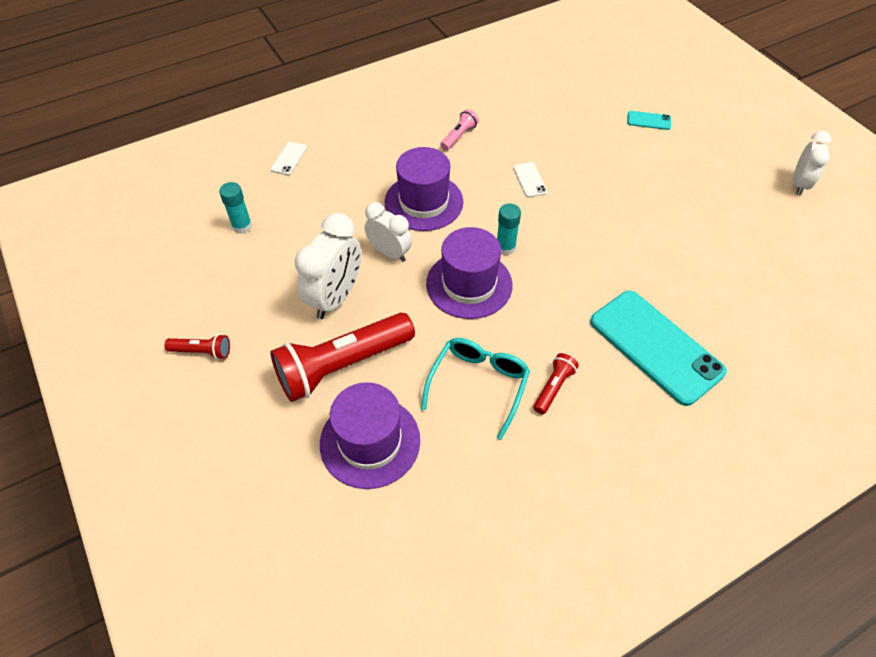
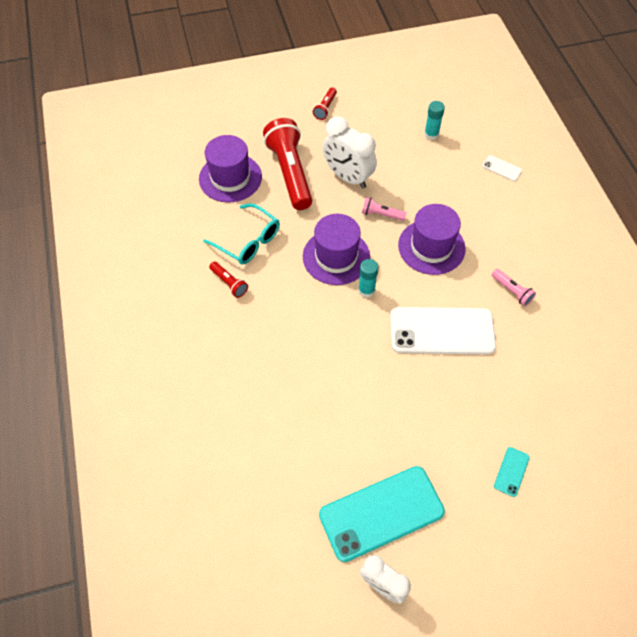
camera: 105 degrees right, 5 degrees up
white clock [365,202,412,262] -> pink flashlight [362,197,407,221]
white phone [513,162,547,197] -> white phone [390,307,496,355], size x2.40
turquoise phone [590,291,727,406] -> turquoise phone moved to [319,466,445,562]

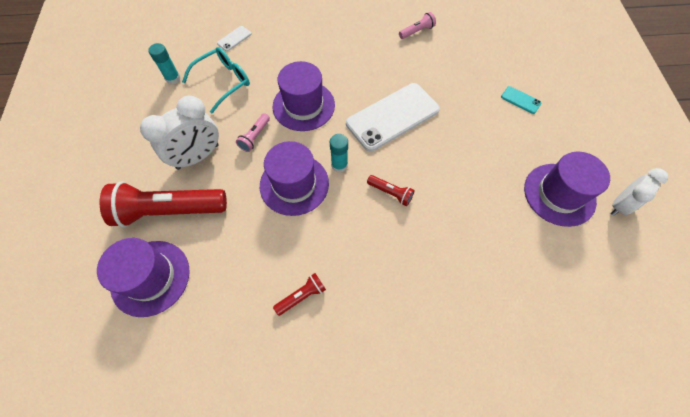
camera: 80 degrees left, 5 degrees up
turquoise glasses [203,203,280,265] -> turquoise glasses moved to [182,47,250,113]
red flashlight [313,87,337,120] -> red flashlight moved to [367,175,415,206]
turquoise phone [319,466,445,562] -> purple hat [524,152,610,227]
white phone [390,307,496,355] -> white phone turned 45 degrees clockwise [346,83,440,151]
pink flashlight [492,269,536,306] -> pink flashlight moved to [399,12,436,39]

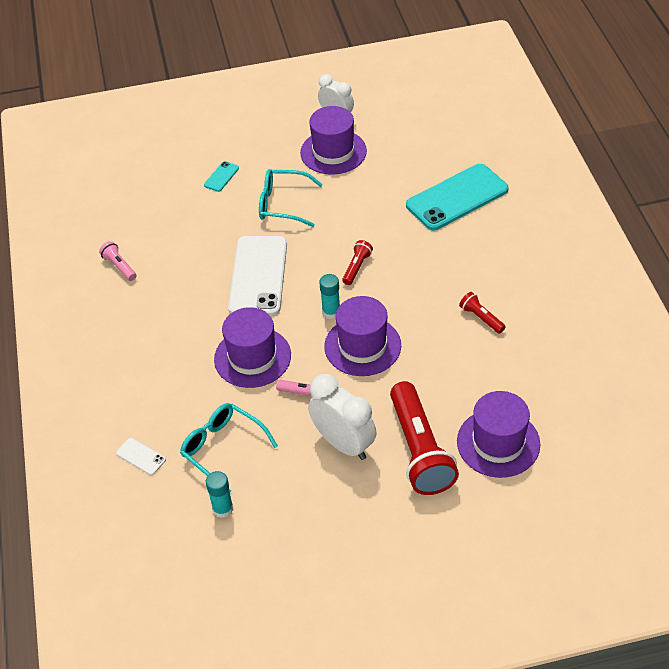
camera: 95 degrees left, 15 degrees down
white phone [346,83,440,151] -> white phone turned 45 degrees clockwise [228,236,287,316]
none -> turquoise glasses [259,169,323,227]
none -> turquoise phone [406,164,509,230]

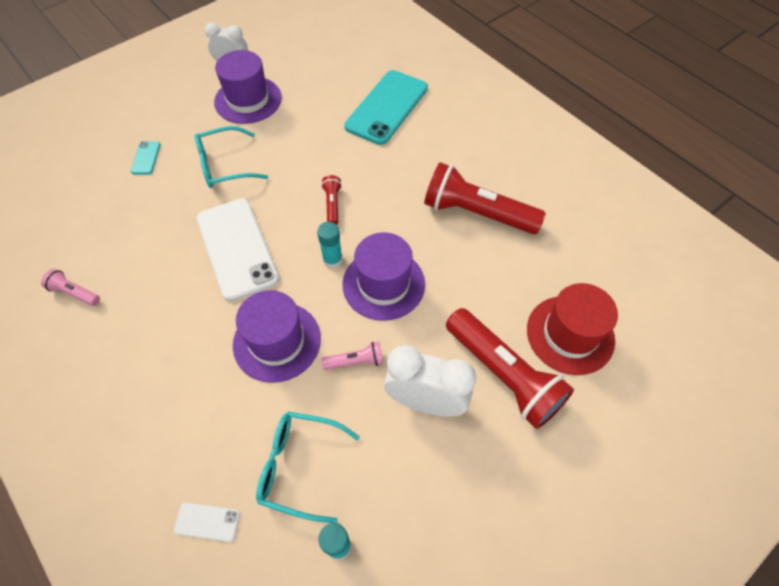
camera: 30 degrees left, 10 degrees up
purple hat [457,391,540,478] -> red hat [527,283,618,375]
red flashlight [459,292,506,333] -> red flashlight [424,162,546,234], size x2.23

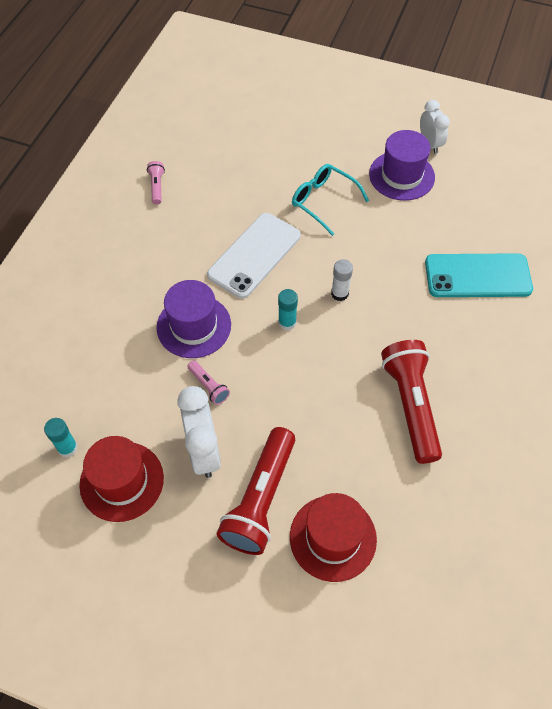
camera: 60 degrees right, 0 degrees up
turquoise phone [131,141,161,175] -> none
white phone [174,502,240,542] -> none
turquoise glasses [256,412,360,523] -> none
red flashlight [321,175,342,225] -> white glue stick [331,259,353,301]
purple hat [342,232,425,321] -> none
none -> red hat [79,436,164,522]

